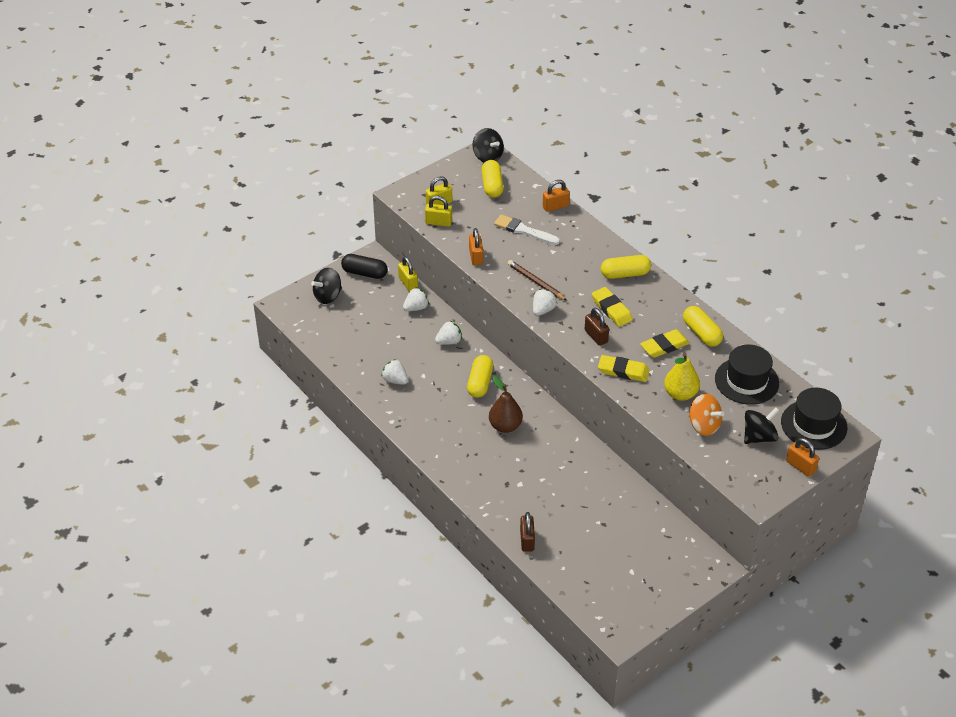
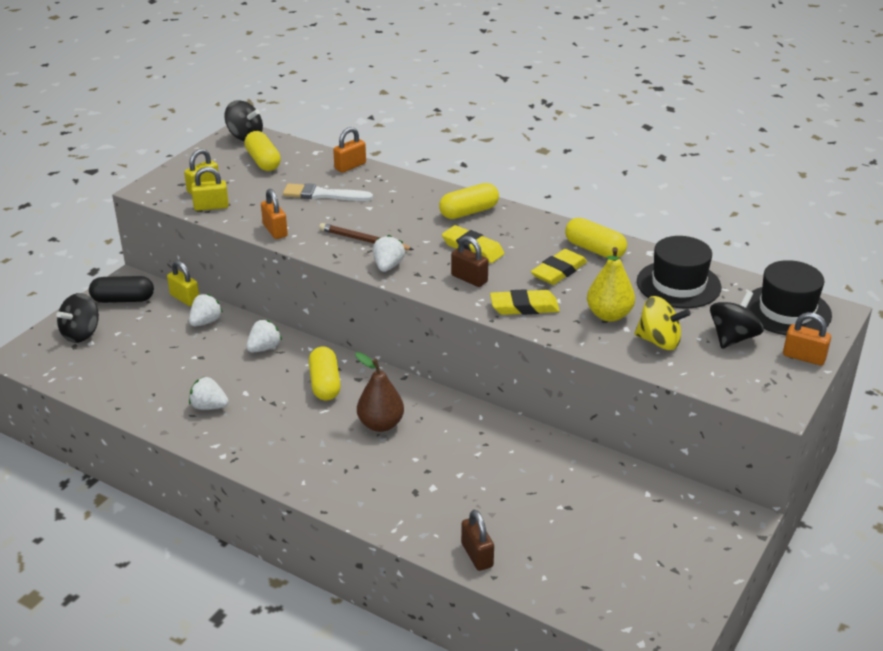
camera: 20 degrees left, 10 degrees down
orange spinning top [689,394,724,436] -> yellow spinning top [634,296,691,350]

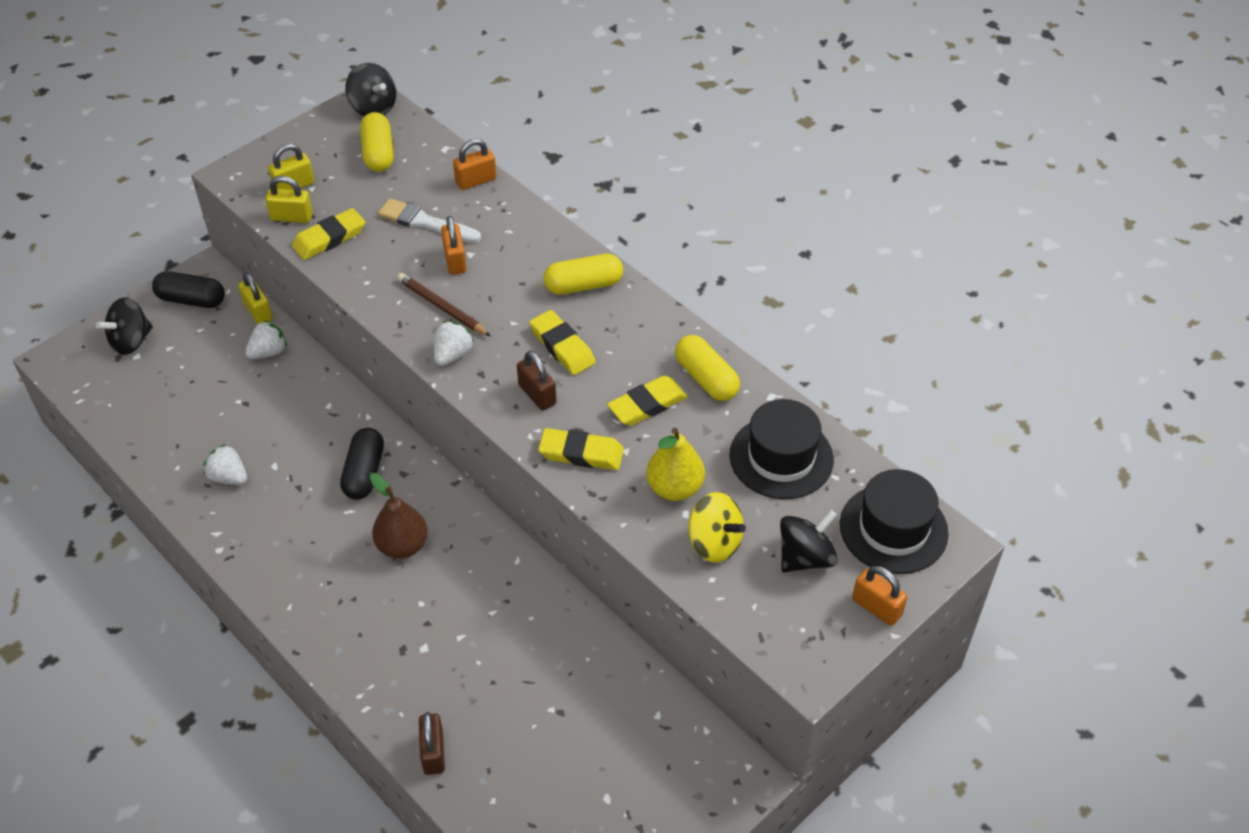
camera: 15 degrees right, 15 degrees up
white strawberry [246,319,282,352] -> none
orange padlock [261,189,288,239] -> orange padlock moved to [441,216,466,275]
yellow capsule [309,347,341,401] -> black capsule [340,428,384,500]
none -> yellow eraser [292,208,365,260]

